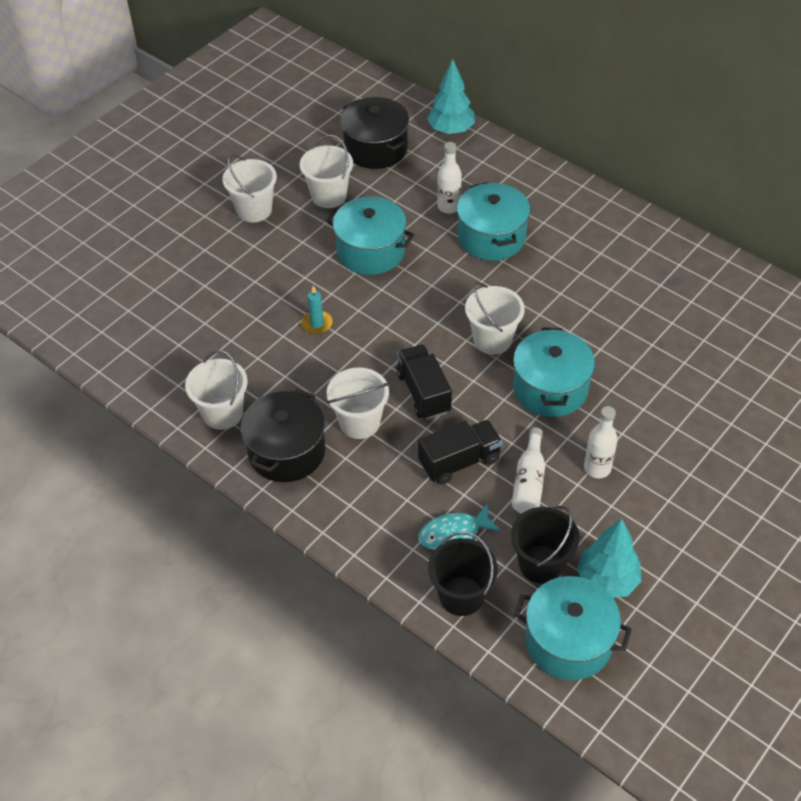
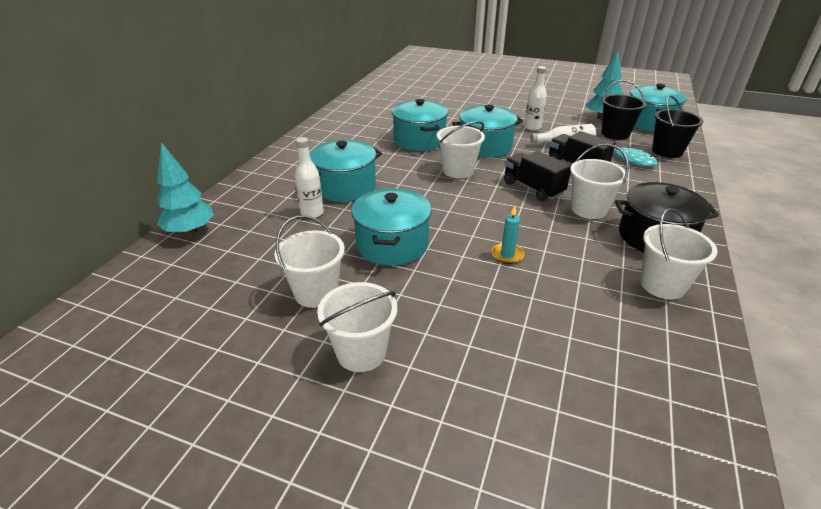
camera: 110 degrees left, 15 degrees down
black pot [341,97,409,169] -> none
black truck [396,344,452,420] -> black truck turned 90 degrees clockwise [504,151,571,201]
none -> turquoise pot [392,99,448,151]

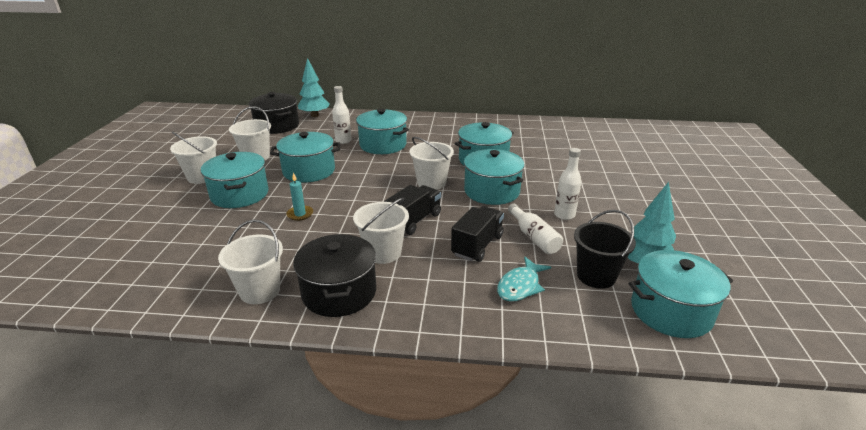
camera: 75 degrees right, 5 degrees down
black bucket [652,95,703,158] -> none
none -> turquoise pot [201,152,268,208]
none -> black pot [249,92,299,134]

